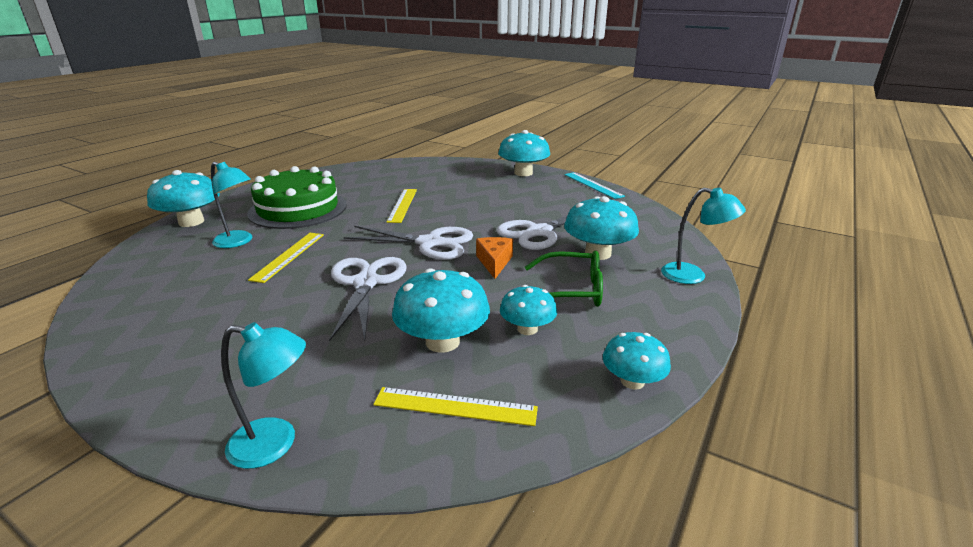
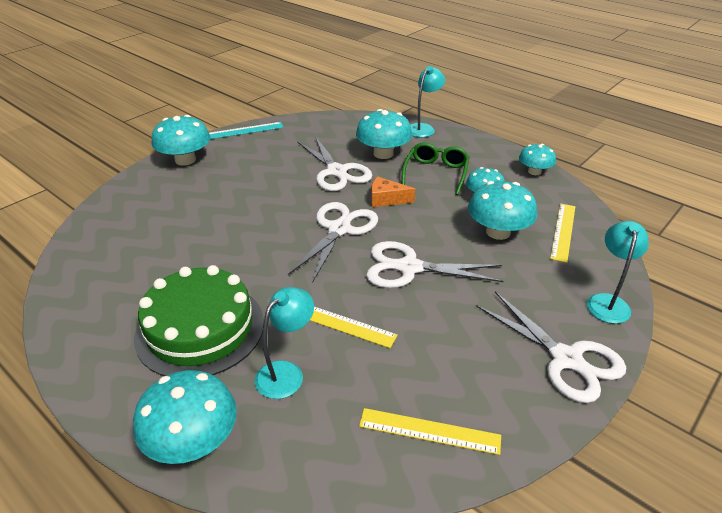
camera: 80 degrees left, 10 degrees up
yellow ruler [387,189,417,223] -> yellow ruler moved to [359,408,501,455]
none -> white scissors [476,291,626,403]

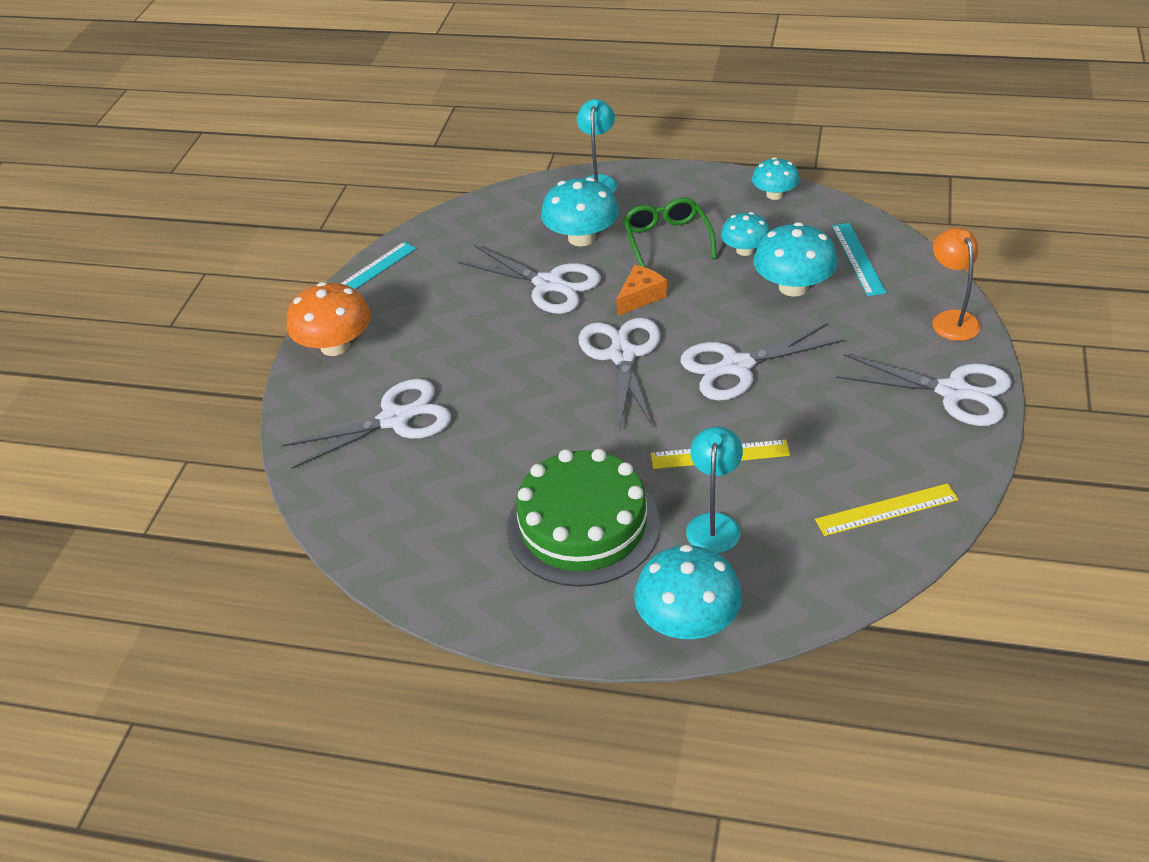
camera: 25 degrees left, 5 degrees up
turquoise mushroom [151,115,211,166] -> orange mushroom [287,282,371,356]
orange cheese [371,177,415,207] -> orange cheese turned 150 degrees clockwise [616,265,667,316]
yellow ruler [550,203,575,263] -> turquoise ruler [832,223,887,296]
turquoise lamp [587,221,649,324] -> orange lamp [932,228,981,341]
none -> white scissors [281,379,451,469]

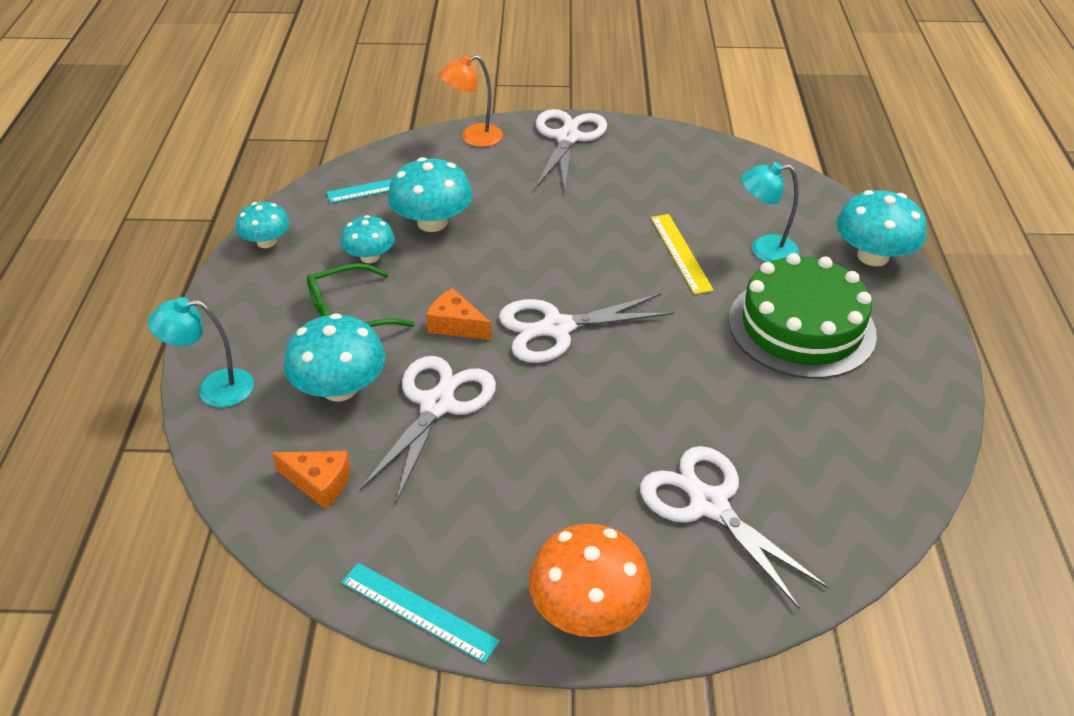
camera: 105 degrees left, 0 degrees up
white scissors [681,323,844,401] -> none
yellow ruler [815,483,959,536] -> none
none -> orange cheese [272,451,351,509]

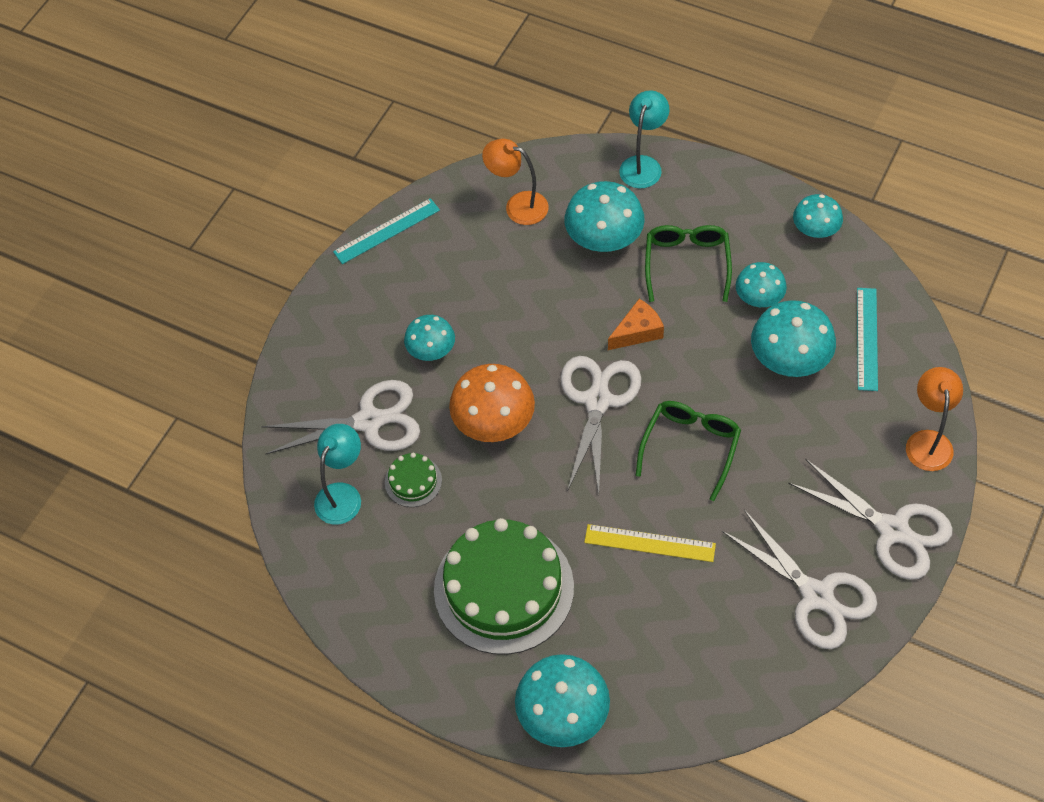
camera: 120 degrees right, 15 degrees up
orange cheese [272,451,351,509] -> orange lamp [482,139,548,225]
white scissors [360,356,496,503] -> white scissors moved to [722,510,877,649]
orange mushroom [529,524,651,637] -> orange mushroom moved to [449,364,535,442]
turquoise lamp [741,162,799,262] -> turquoise lamp moved to [314,424,361,525]
none -> green cake [385,453,442,507]
none -> turquoise mushroom [404,315,455,361]
none -> green glasses [636,401,741,501]

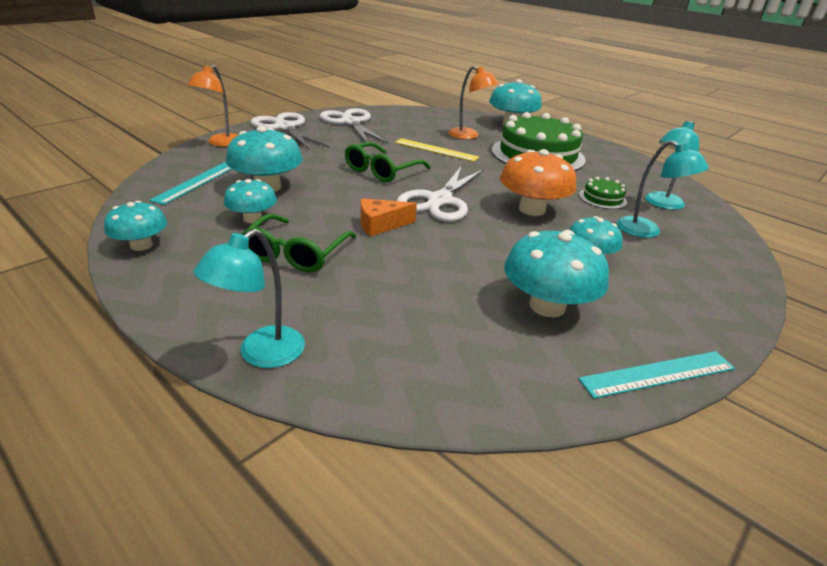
camera: 170 degrees left, 25 degrees down
white scissors [261,380,420,454] -> turquoise lamp [617,140,709,238]
orange lamp [482,139,548,225] -> orange lamp moved to [449,66,499,139]
turquoise mushroom [564,181,645,252] -> turquoise mushroom moved to [504,230,609,317]

